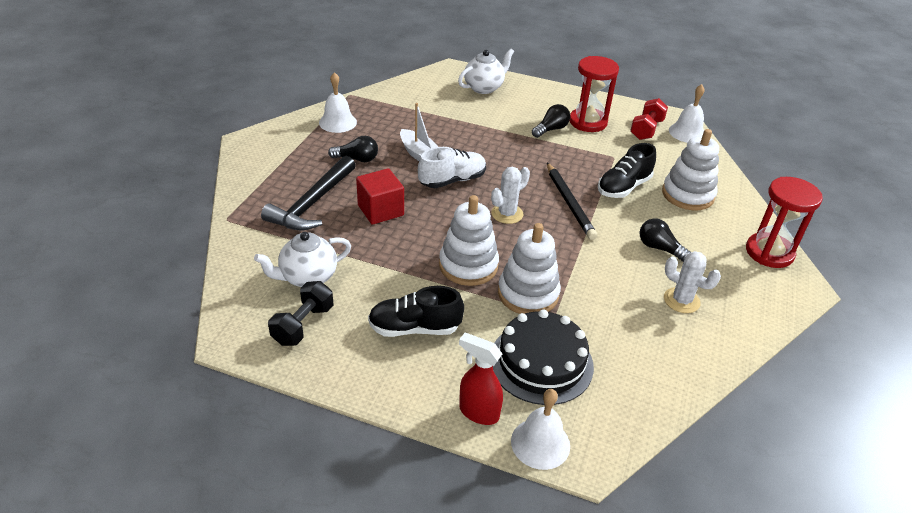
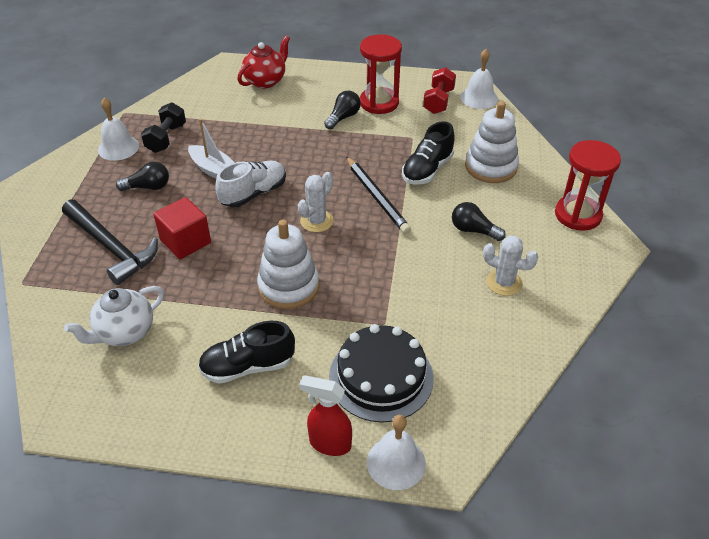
camera: 10 degrees left, 5 degrees up
black hammer [261,156,356,230] -> black hammer turned 60 degrees counterclockwise [62,199,158,285]
black dumbbell [268,281,333,346] -> black dumbbell moved to [141,102,186,153]
white teapot [458,49,514,94] -> red teapot [237,35,290,88]
white stacking toy [498,223,561,314] -> none

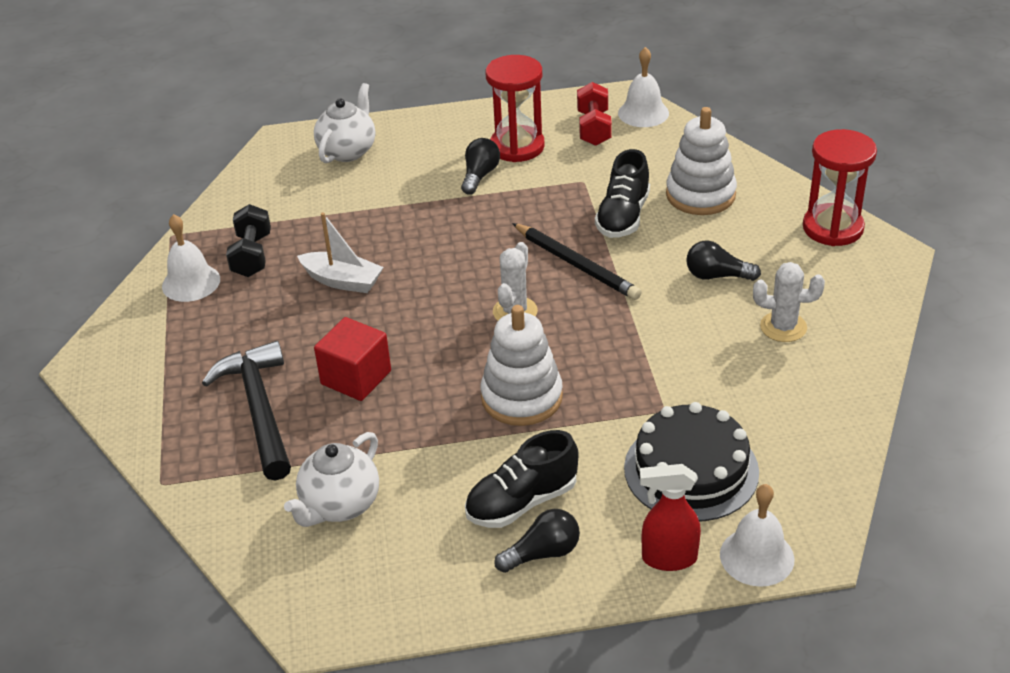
camera: 15 degrees left, 5 degrees down
black hammer [62,199,158,285] -> black hammer turned 135 degrees counterclockwise [202,341,291,480]
black light bulb [116,162,169,191] -> black light bulb moved to [494,509,580,573]
white shoe [215,161,286,207] -> none
red teapot [237,35,290,88] -> white teapot [314,83,375,163]

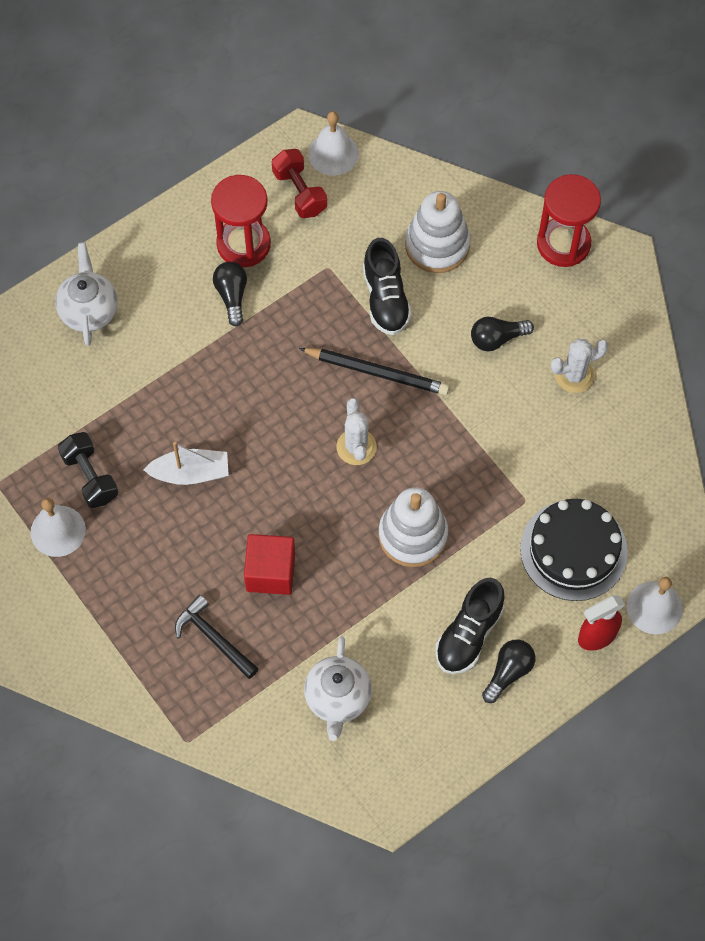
camera: 30 degrees left, 25 degrees up
black hammer [202,341,291,480] -> black hammer [175,595,259,679], size x0.64

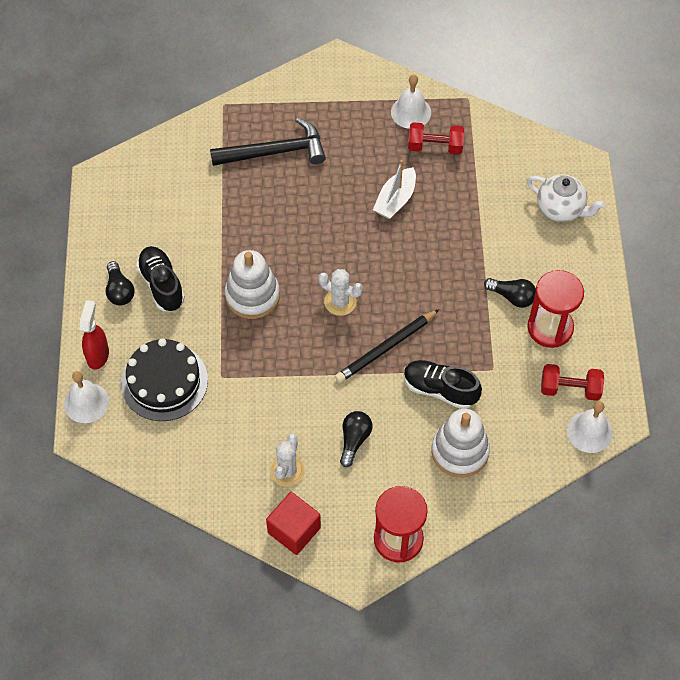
camera: 125 degrees right, 5 degrees down
black dumbbell [58,432,118,508] -> red dumbbell [408,122,464,155]
black hammer [175,595,259,679] -> black hammer [210,118,326,166], size x1.56
red cube [244,534,295,595] -> red cube moved to [266,492,321,555]
white teapot [304,636,372,741] -> none

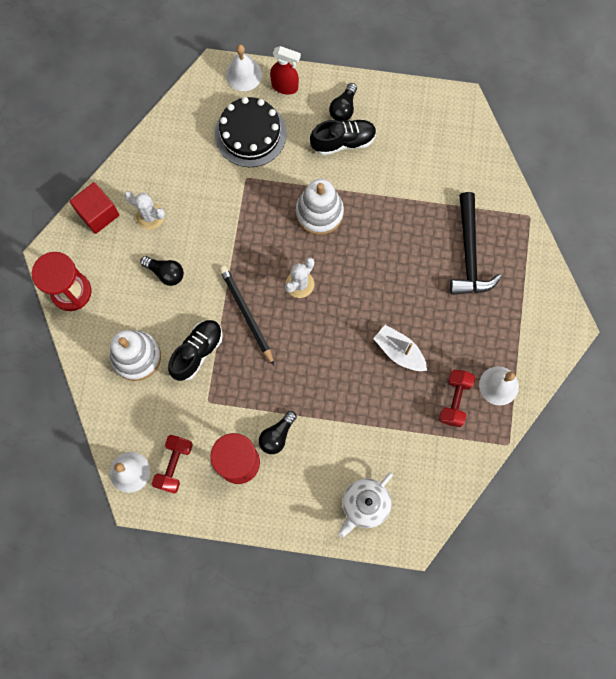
camera: 100 degrees right, 15 degrees up
black light bulb [106,261,135,306] -> black light bulb turned 60 degrees counterclockwise [329,83,357,121]

